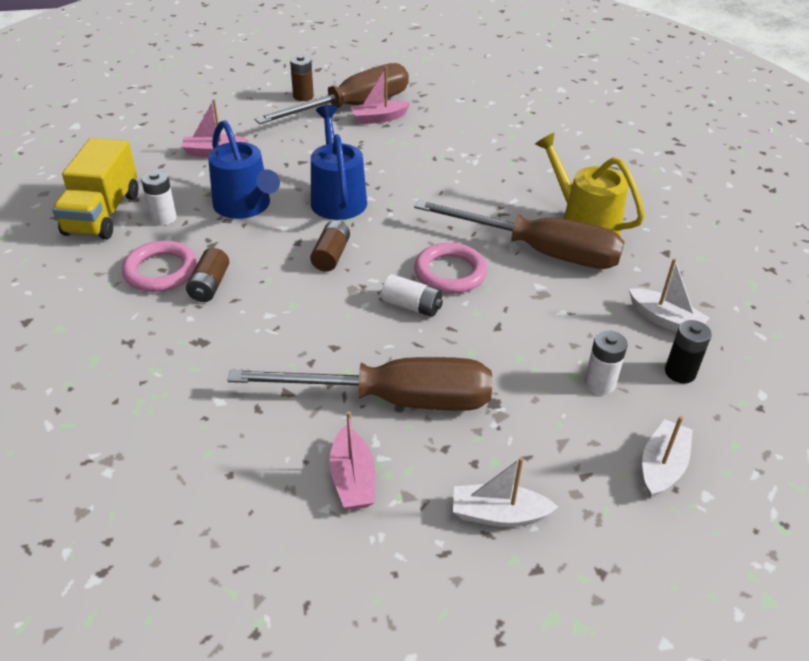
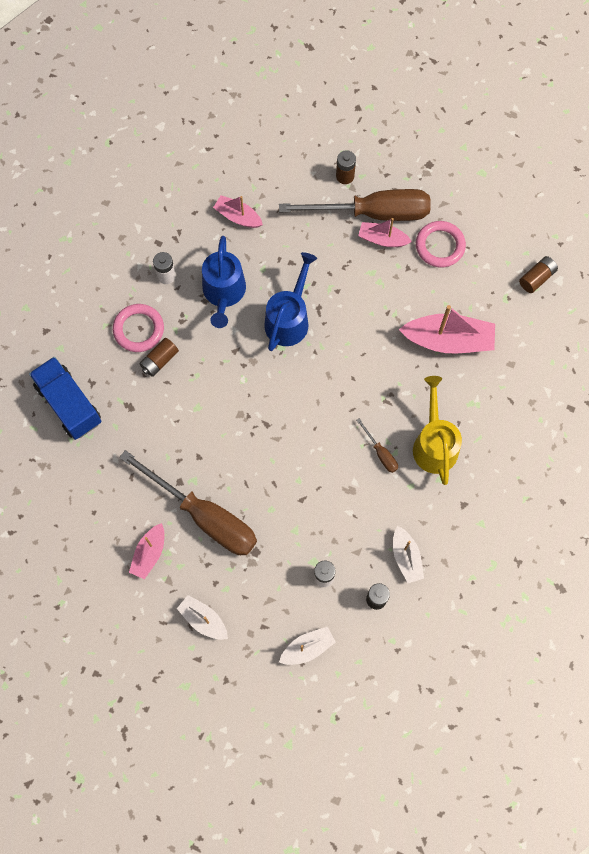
camera: 35 degrees right, 30 degrees up
yellow truck [52,138,138,239] -> none
brown battery [310,221,350,272] -> brown battery moved to [519,256,558,293]
white battery [381,274,443,317] -> none
brown screwdriver [414,200,625,269] -> brown screwdriver [356,418,398,473], size x0.41
pink ring [414,243,487,294] -> pink ring moved to [416,221,466,267]
none -> blue truck [29,357,102,440]
none -> pink boat [399,305,495,353]

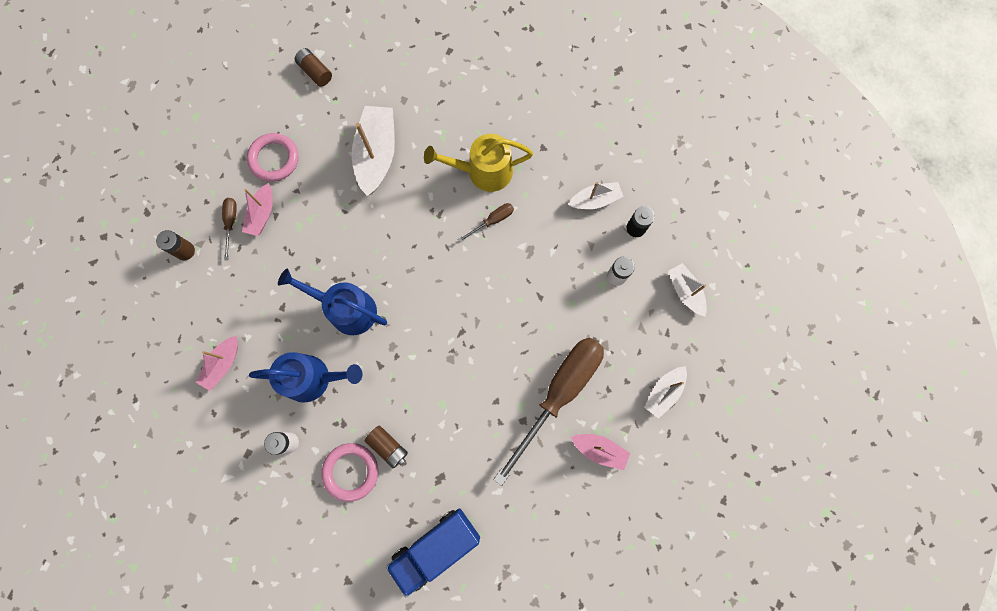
camera: 90 degrees left, 5 degrees up
brown screwdriver [279,189,431,221] -> brown screwdriver [222,198,237,260], size x0.41
pink boat [399,305,495,353] -> white boat [352,106,395,196]

